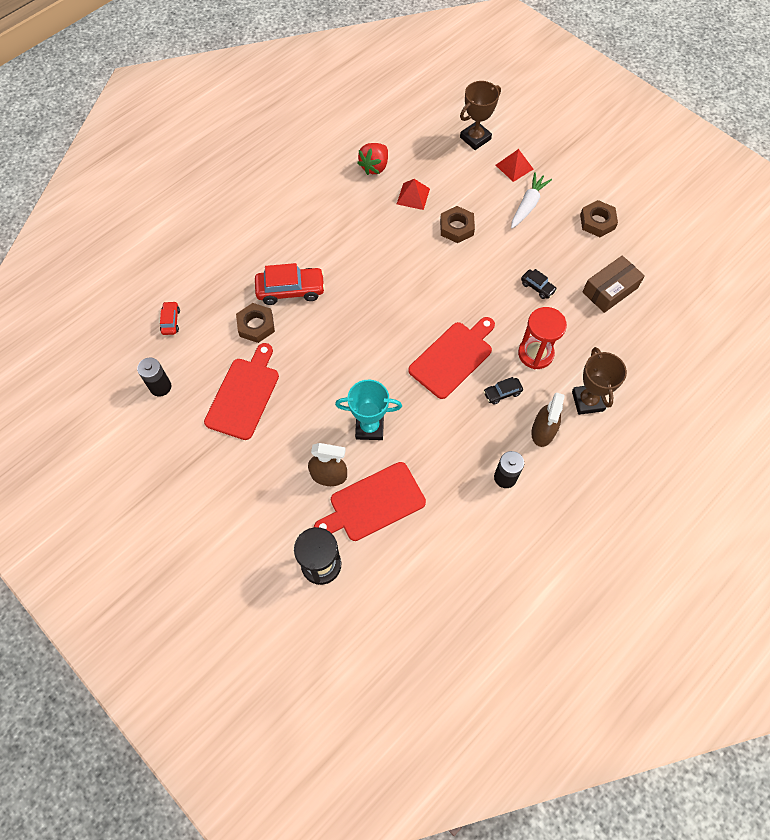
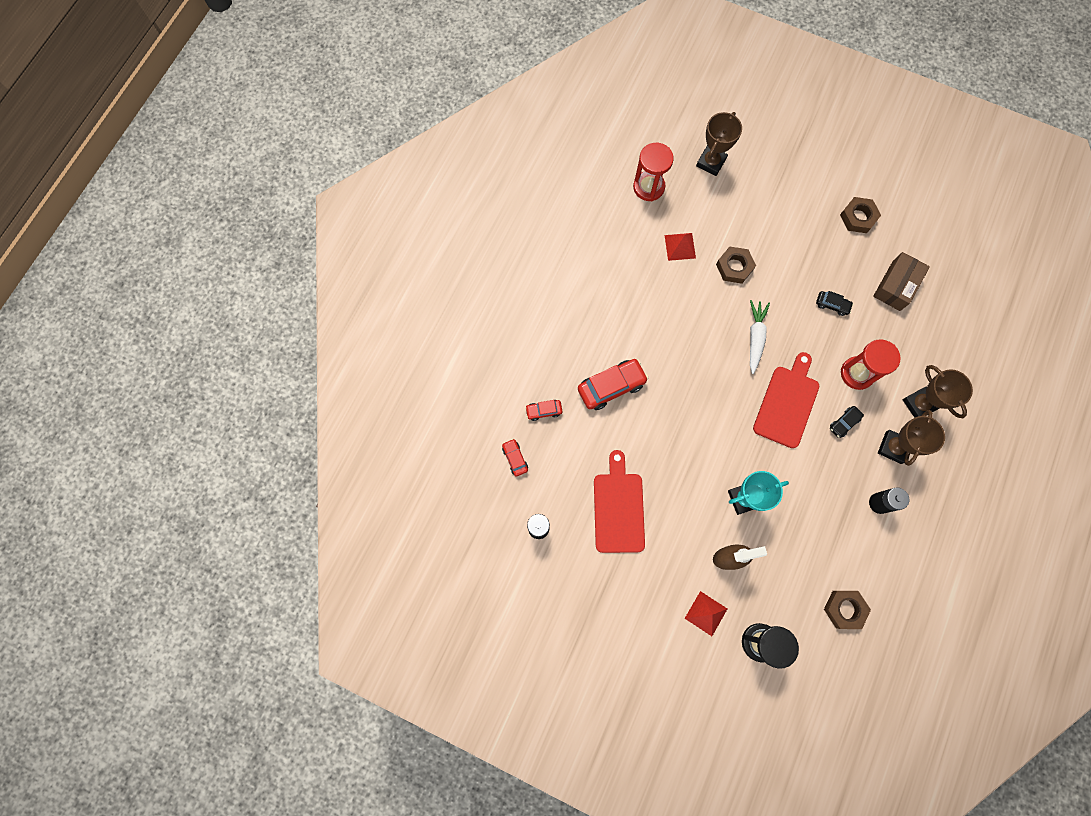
camera: 20 degrees left, 10 degrees up
brown nut [236,303,275,343] -> brown nut moved to [824,591,871,629]
red cutting board [314,462,426,541] -> none
red strawberry [357,143,388,175] -> none
red pyramid [496,149,533,182] -> red pyramid moved to [684,591,727,636]
white carrot [511,172,552,228] -> white carrot moved to [750,300,770,374]
brown spray bottle [531,392,564,447] -> brown trophy [878,410,945,466]
none -> red car [525,400,562,421]
none -> red hourglass [633,143,674,201]

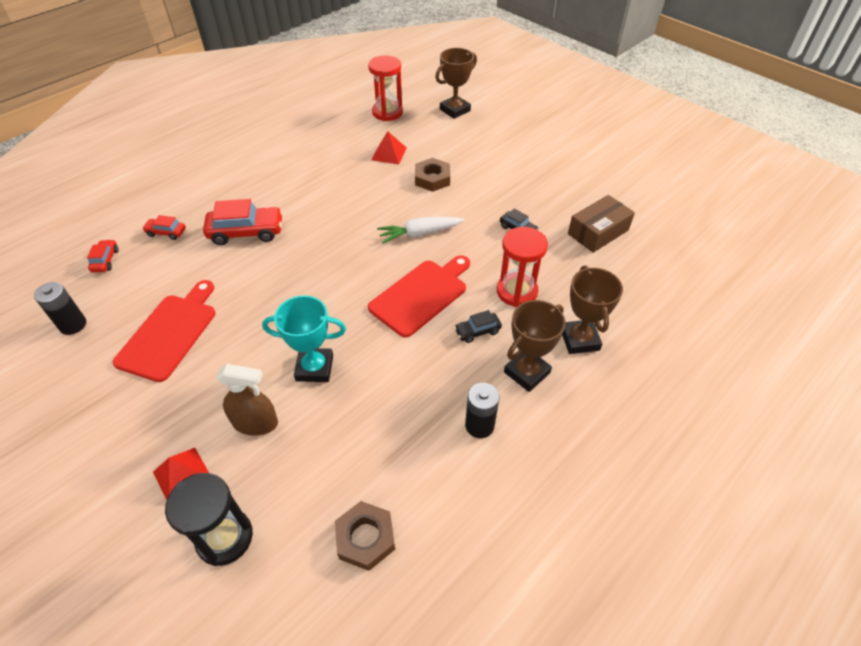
camera: 20 degrees right, 25 degrees down
white carrot [750,300,770,374] -> white carrot turned 135 degrees counterclockwise [377,217,464,244]
brown nut [840,197,881,233] -> none

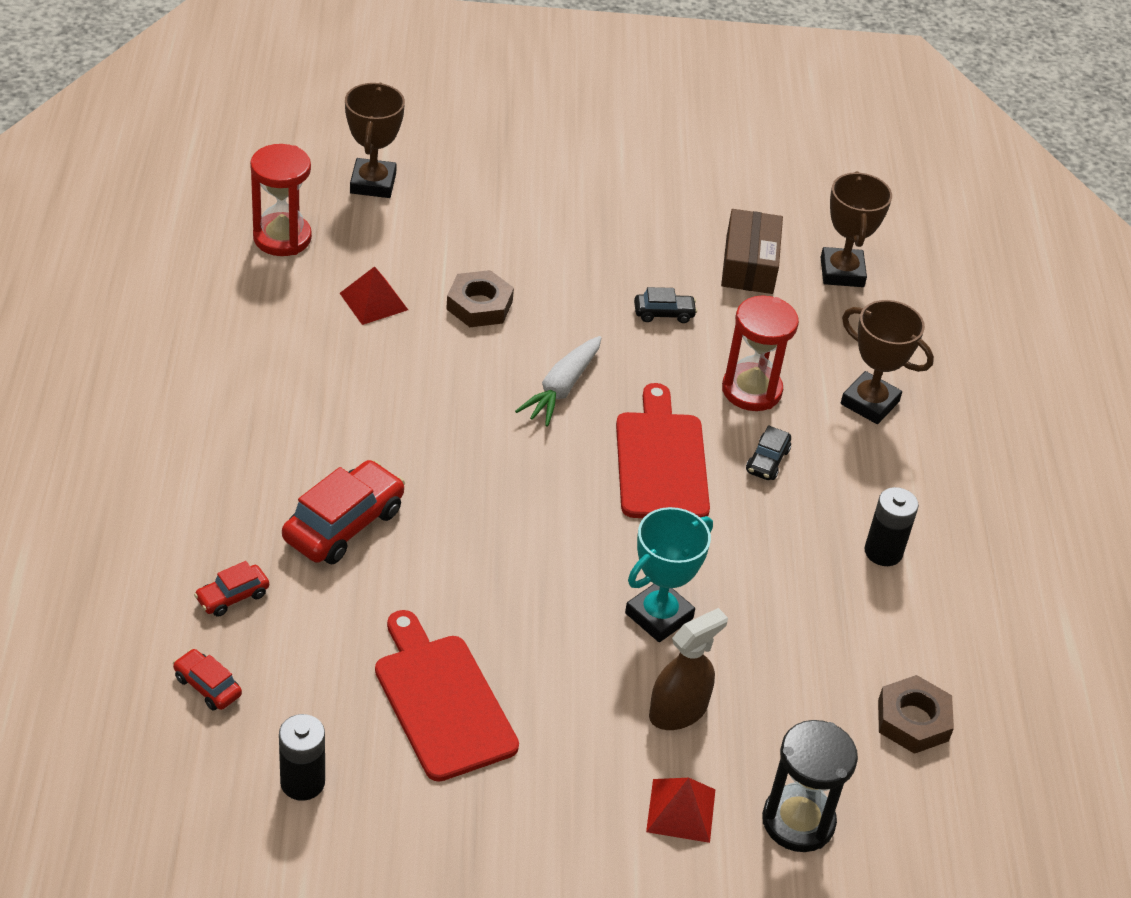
camera: 50 degrees left, 5 degrees down
brown trophy [504,300,566,392] -> brown trophy moved to [821,171,892,287]

